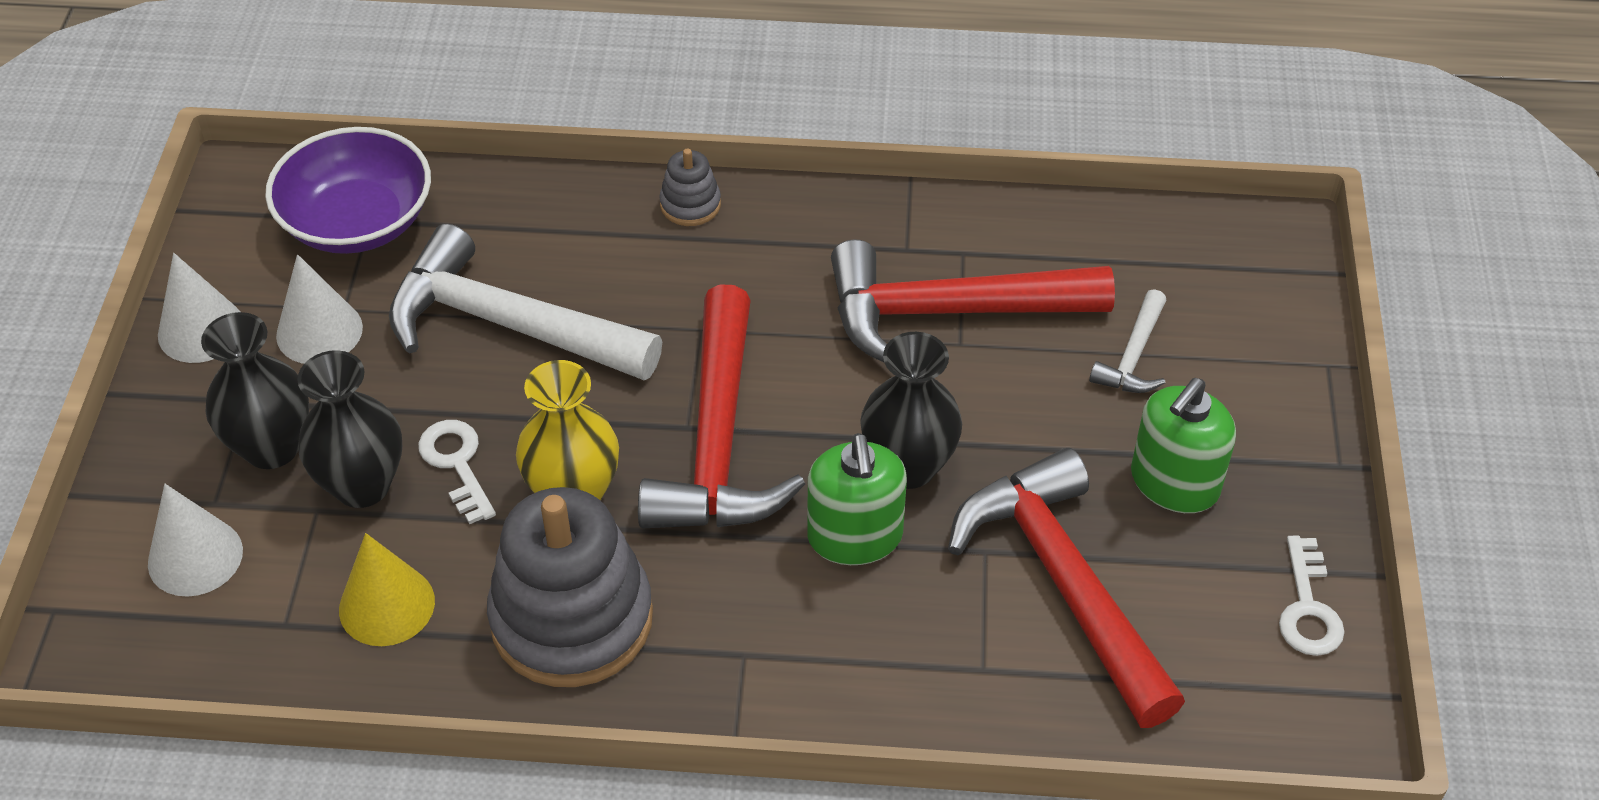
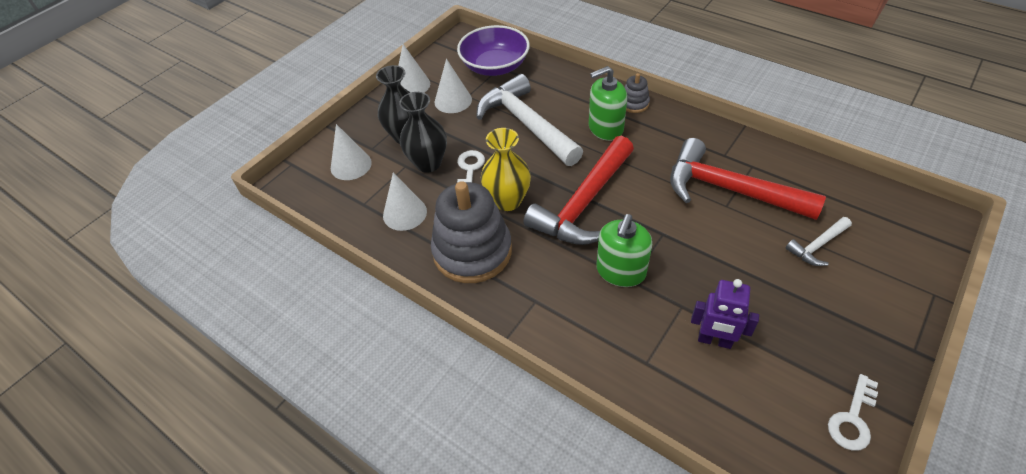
camera: 35 degrees right, 0 degrees up
yellow cone [339,533,435,646] -> white cone [383,173,427,231]
black vase [860,332,962,489] -> none
red hammer [948,448,1185,728] -> purple robot [691,279,759,349]
green soap dispenser [1131,378,1236,513] -> green soap dispenser moved to [589,66,627,141]

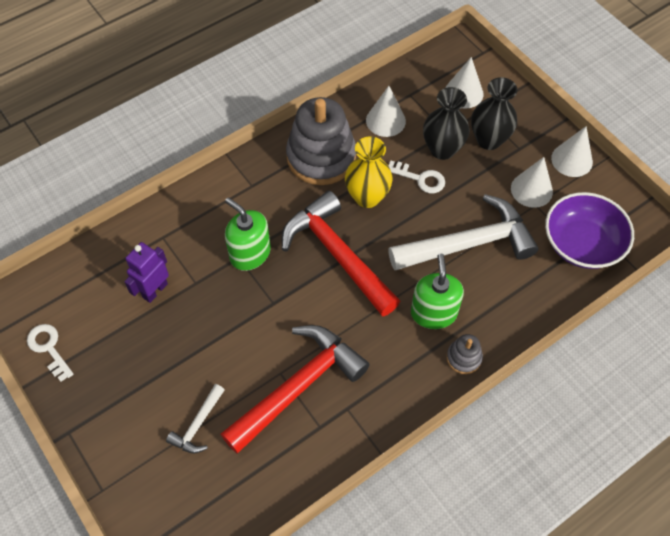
camera: 105 degrees right, 10 degrees up
white hammer [786,217,852,266] -> white hammer turned 135 degrees counterclockwise [166,384,225,453]

